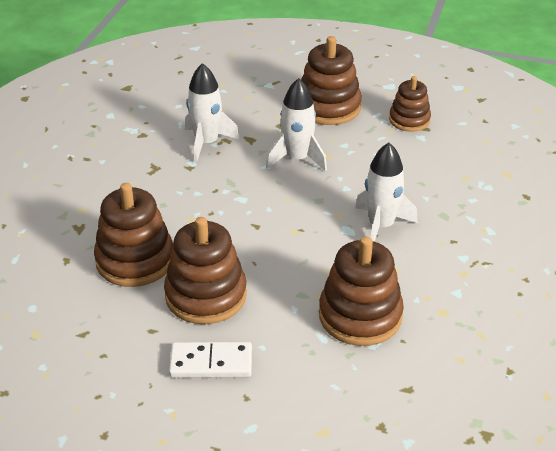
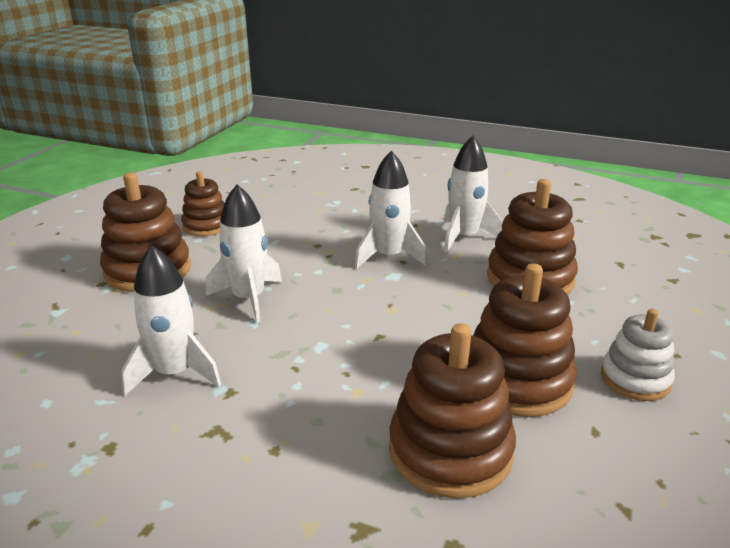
camera: 85 degrees left, 10 degrees down
white domino [169,342,252,378] -> white stacking toy [601,309,675,401]
none -> white rocket [444,136,502,253]

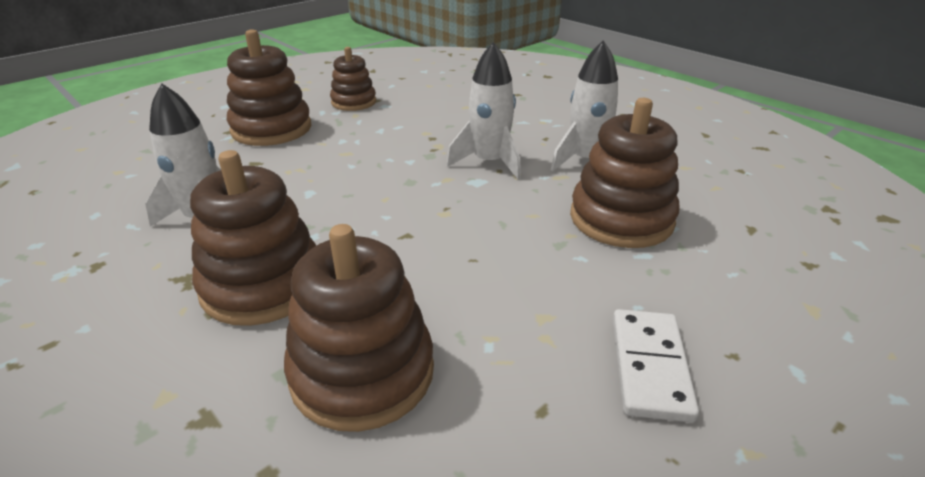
camera: 25 degrees right, 5 degrees up
white rocket [206,185,282,323] -> none
brown stacking toy [473,263,577,417] -> brown stacking toy moved to [190,150,316,326]
white stacking toy [601,309,675,401] -> white domino [613,309,699,423]

